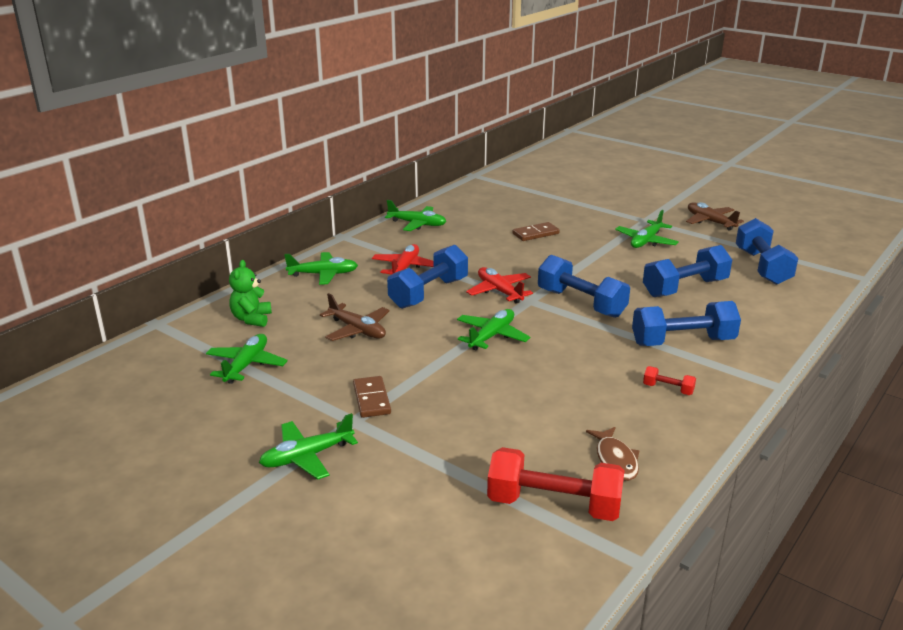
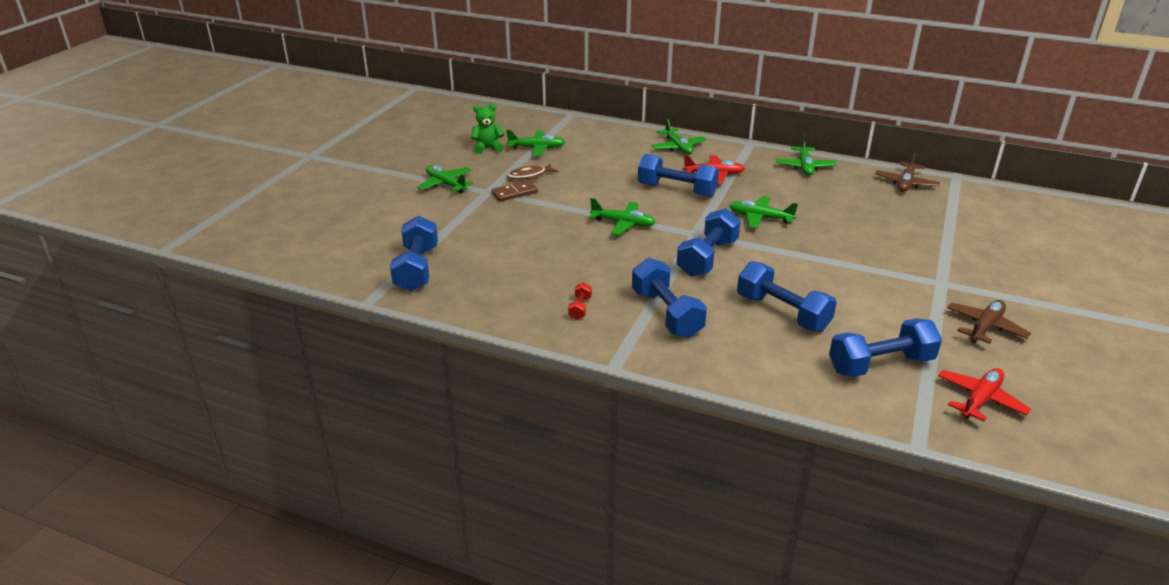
camera: 75 degrees right, 5 degrees up
green teddy bear [229,260,272,327] -> green teddy bear moved to [471,104,504,154]
brown plane [320,293,389,341] -> brown plane moved to [875,152,940,192]
red plane [466,267,533,304] -> red plane moved to [938,368,1031,422]
red dumbbell [487,447,625,521] -> blue dumbbell [390,216,438,292]
brown domino [512,222,560,241] -> none
brown fish [586,427,639,481] -> brown fish moved to [507,163,558,180]
green plane [615,210,679,248] -> green plane moved to [729,196,798,228]

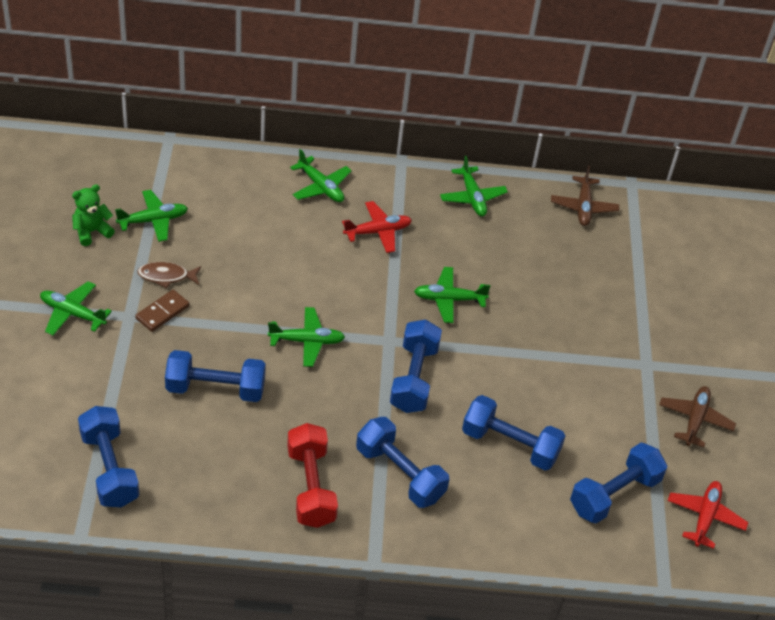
camera: 25 degrees left, 15 degrees up
brown fish [507,163,558,180] -> brown fish turned 45 degrees clockwise [137,262,201,288]
red dumbbell [568,282,592,320] -> red dumbbell [287,423,338,528], size x2.21
blue dumbbell [638,154,719,197] -> blue dumbbell moved to [165,350,266,402]

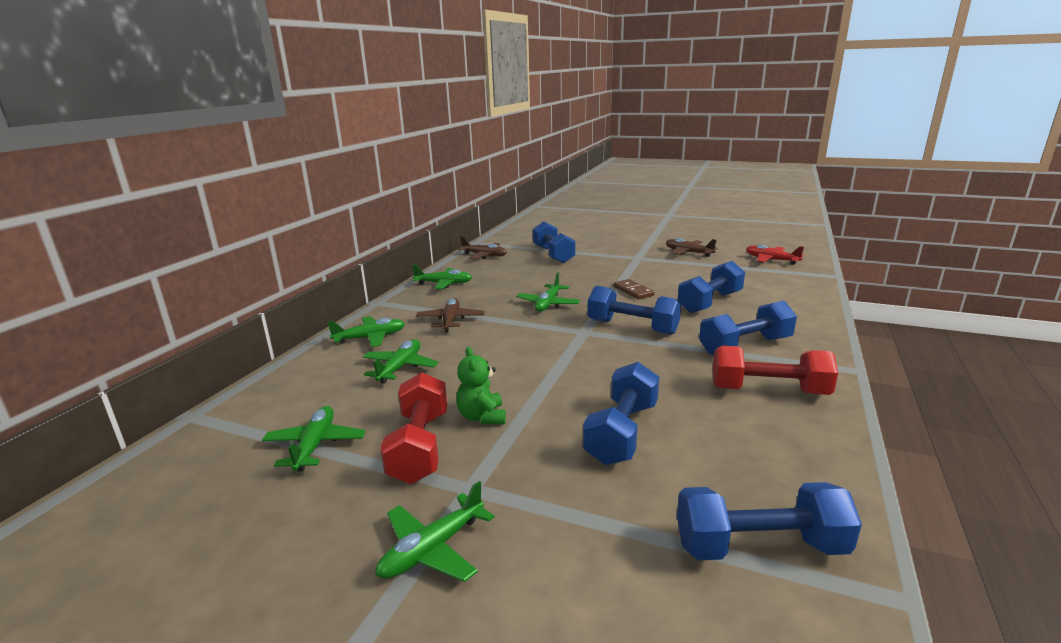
camera: 65 degrees left, 25 degrees down
green teddy bear [72,184,115,246] -> green teddy bear moved to [457,347,506,424]
brown domino [135,290,189,332] -> brown domino moved to [613,279,655,299]
brown fish [137,262,201,288] -> red dumbbell [380,372,447,484]
green plane [268,307,345,367] -> green plane moved to [363,339,439,384]
red plane [342,201,412,253] -> brown plane [416,298,485,333]
blue dumbbell [570,443,667,524] -> blue dumbbell moved to [533,221,576,263]

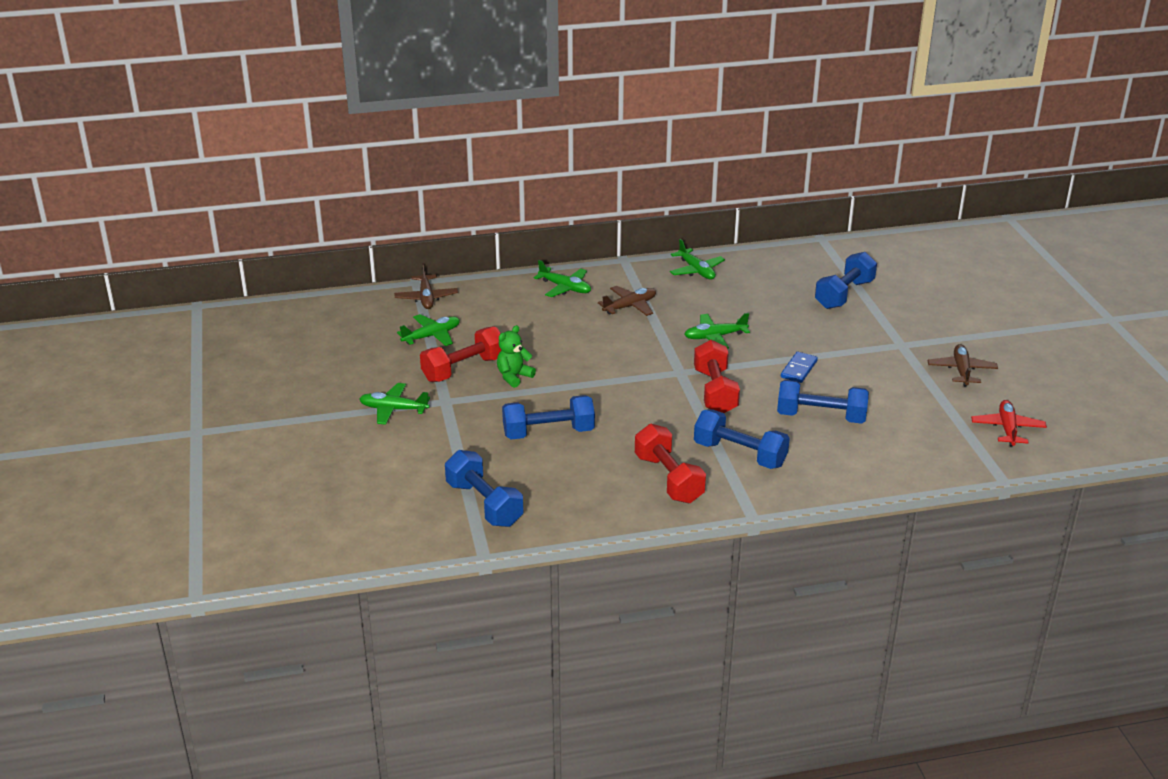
camera: 55 degrees right, 10 degrees up
green plane [363,339,439,384] -> none
brown plane [458,236,507,259] -> brown plane moved to [394,263,458,309]
blue dumbbell [587,286,681,335] -> red dumbbell [694,340,740,413]
brown domino [613,279,655,299] -> blue domino [781,352,818,383]

